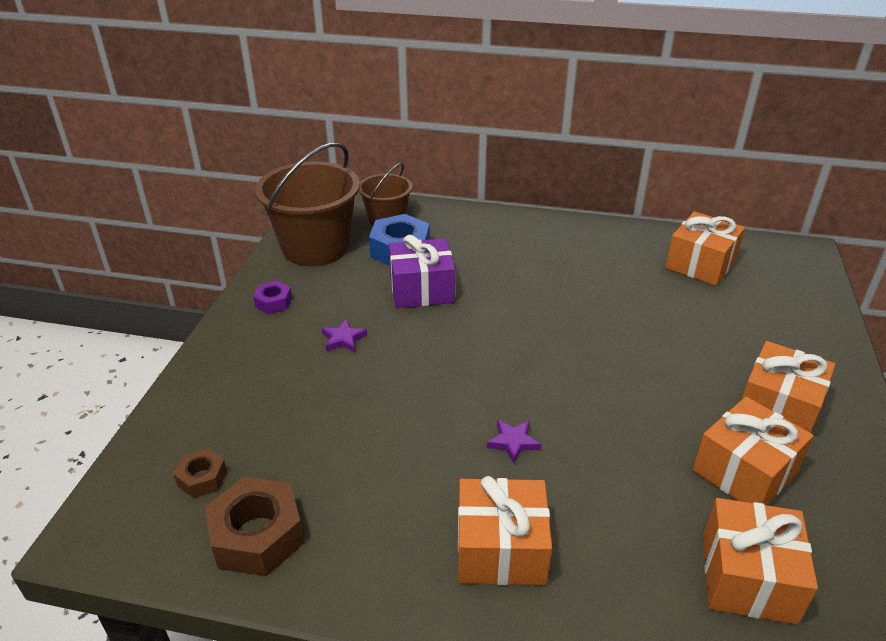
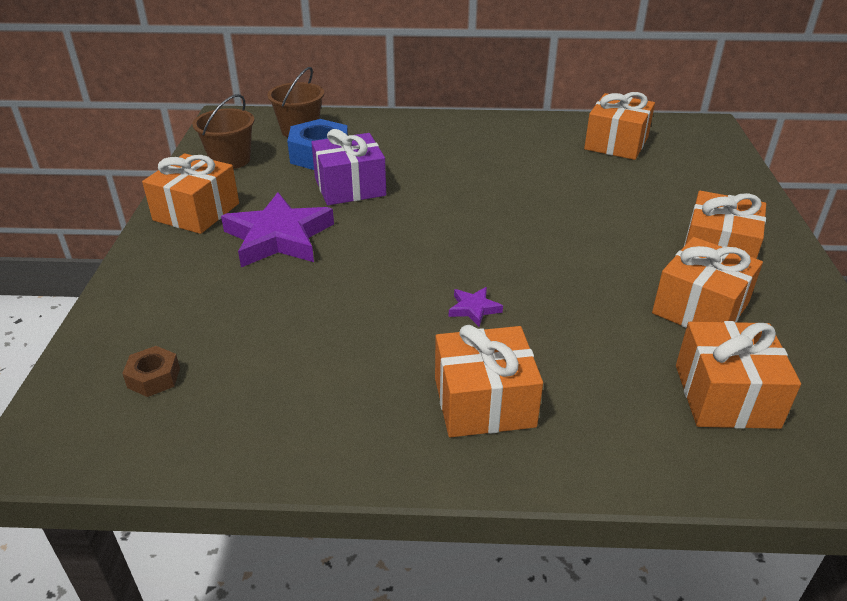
camera: 10 degrees left, 0 degrees up
brown nut [205,477,305,577] -> none
purple nut [253,281,292,314] -> orange gift [142,153,239,234]
brown bucket [255,142,360,266] -> brown bucket [192,94,254,169], size x0.57
purple star [322,319,367,352] -> purple star [221,192,334,267], size x2.32

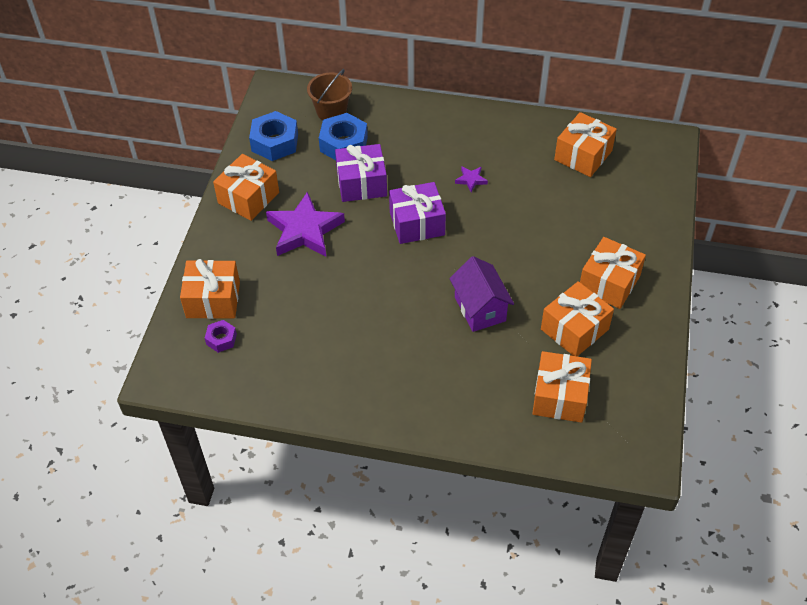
camera: 10 degrees right, 15 degrees up
brown nut [122,346,180,397] -> purple nut [205,320,237,353]
brown bucket [192,94,254,169] -> blue nut [249,111,298,161]
orange gift [435,325,543,437] -> orange gift moved to [180,259,240,319]
purple star [449,287,503,327] -> purple star moved to [455,166,488,192]
none -> purple gift [389,182,446,244]
none -> purple house [449,256,514,332]

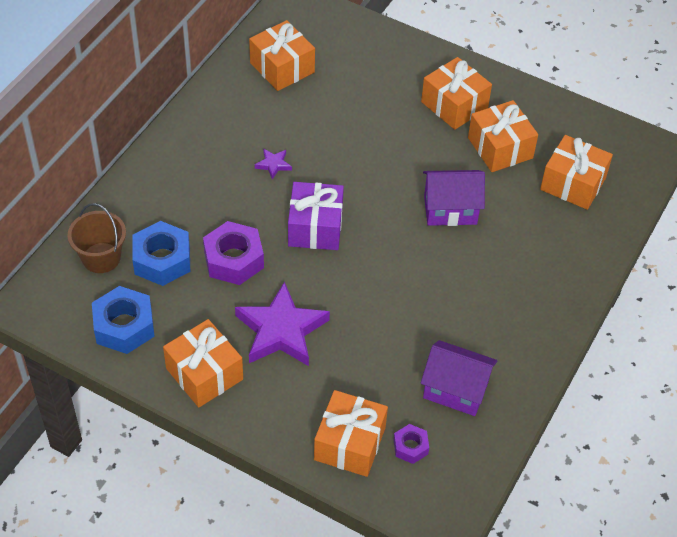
camera: 75 degrees left, 0 degrees up
purple gift [335,144,387,202] -> purple nut [203,221,264,285]
none -> purple house [421,340,498,416]

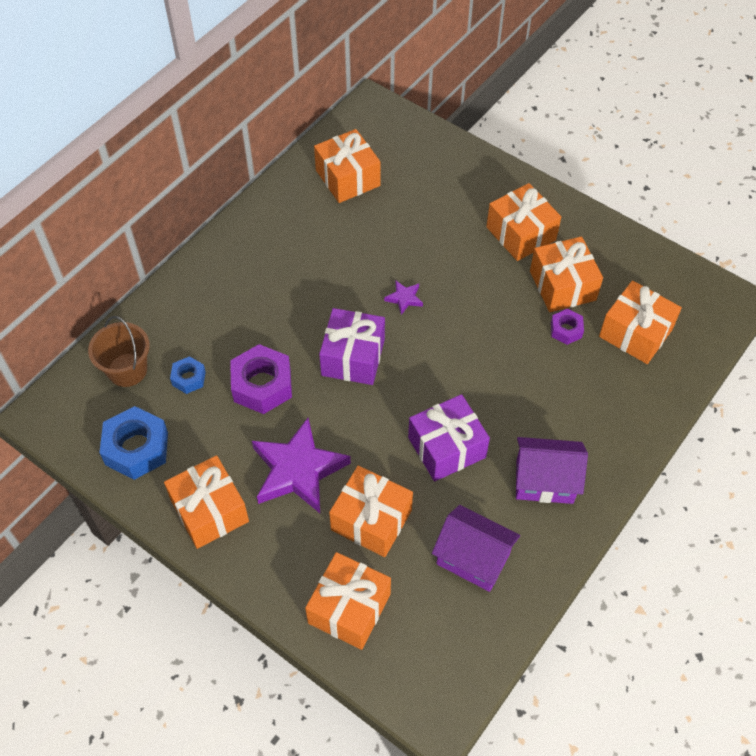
camera: 10 degrees right, 5 degrees up
blue nut [132,221,190,286] -> blue nut [170,356,206,394], size x0.54
purple star [255,149,292,180] -> purple star moved to [384,281,423,315]
purple nut [394,424,429,464] -> purple nut moved to [551,309,584,345]
purple house [423,170,485,226] -> purple house moved to [516,437,588,504]
none -> orange gift [329,466,413,557]
none -> purple gift [408,394,490,481]

